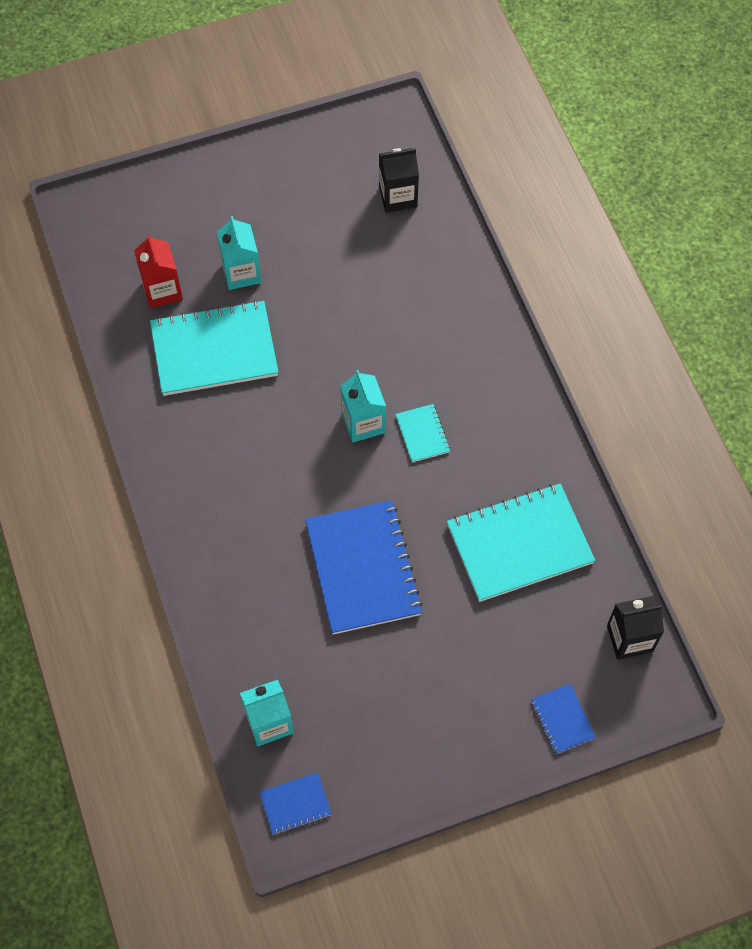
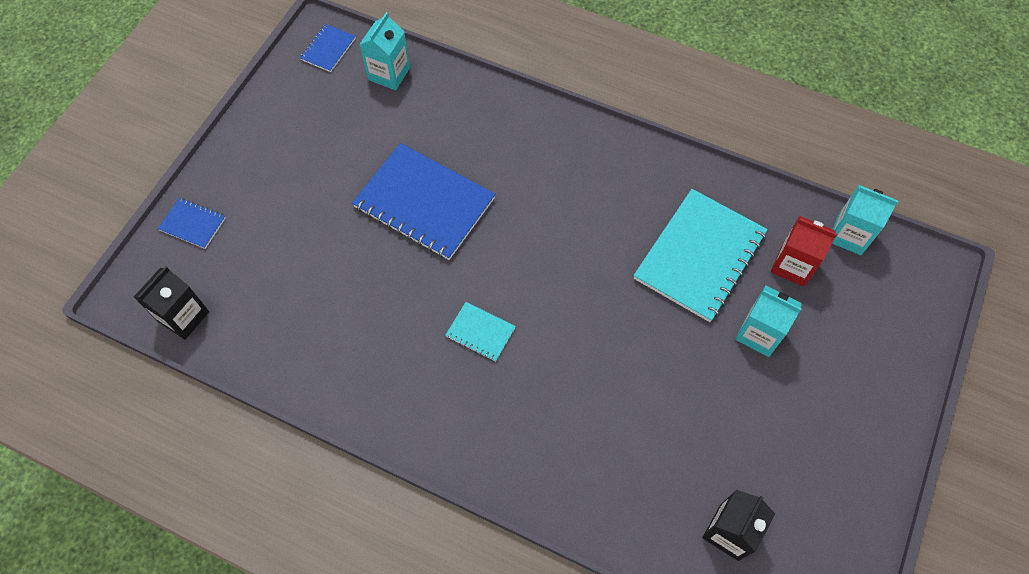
camera: 135 degrees right, 0 degrees up
turquoise carton [340,370,386,443] -> turquoise carton moved to [832,185,898,255]
turquoise notebook [447,483,595,602] -> none

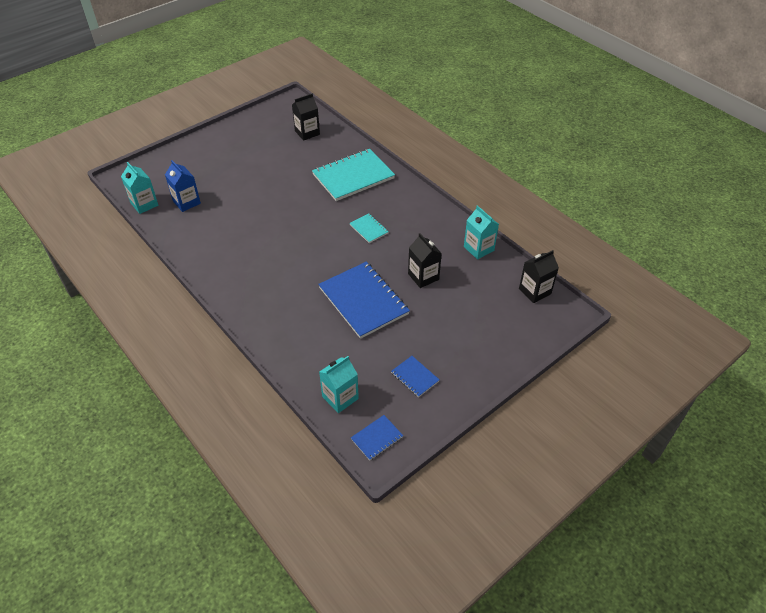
camera: 155 degrees left, 15 degrees down
blue notebook [158,198,226,249] -> blue notebook moved to [391,356,439,397]
turquoise notebook [633,189,768,322] -> turquoise notebook moved to [312,149,395,201]
turquoise carton [735,285,802,357] -> turquoise carton moved to [464,205,499,259]
red carton [771,216,837,287] -> blue carton [165,160,201,212]
none -> black carton [408,233,442,288]

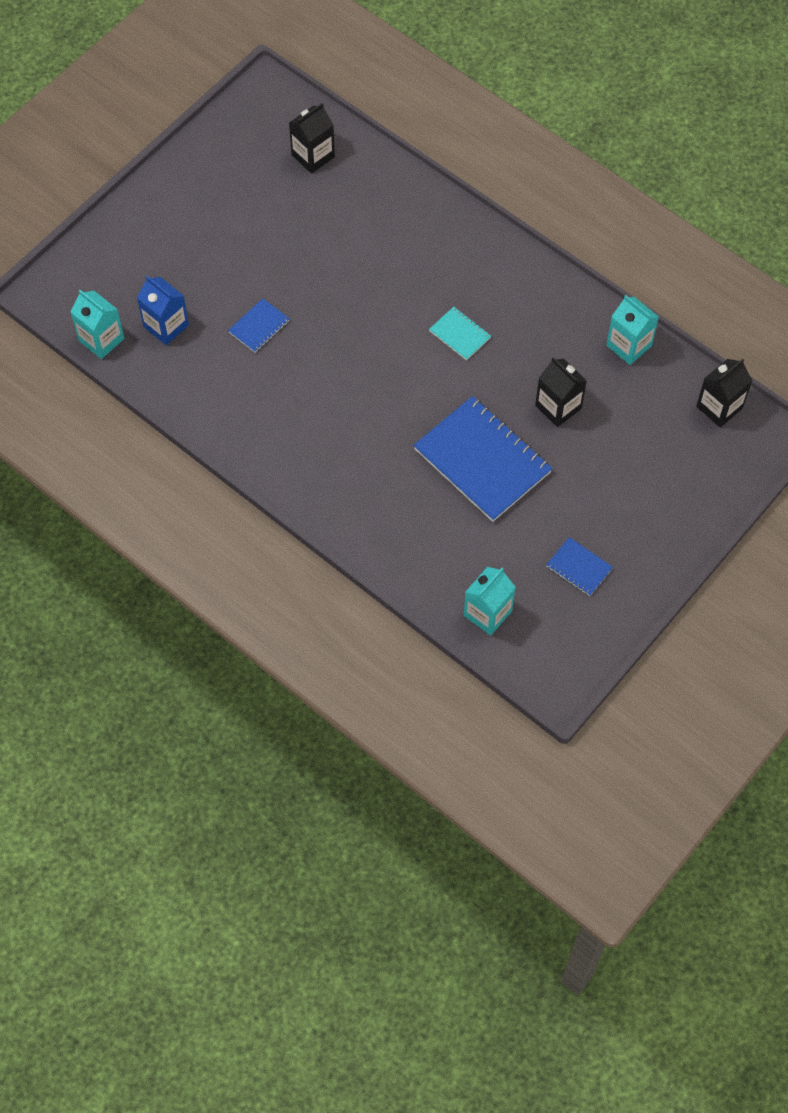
camera: 10 degrees left, 15 degrees up
turquoise notebook [312,149,395,201] -> none
blue notebook [351,415,403,460] -> blue notebook moved to [228,298,289,353]

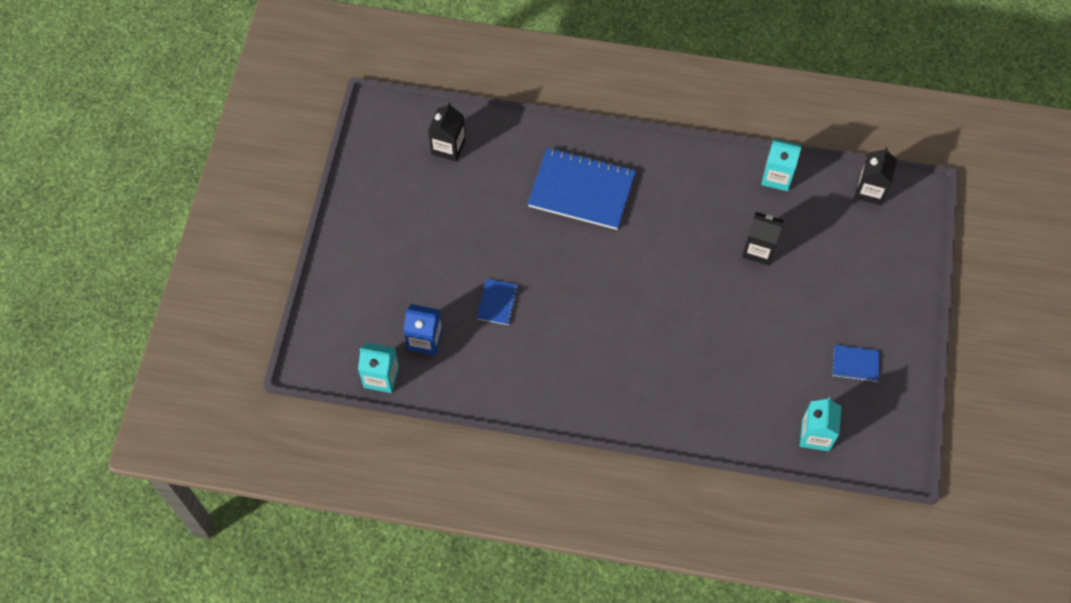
camera: 30 degrees left, 0 degrees up
blue notebook [413,396,552,522] -> blue notebook moved to [527,148,636,230]
turquoise notebook [429,307,491,360] -> none

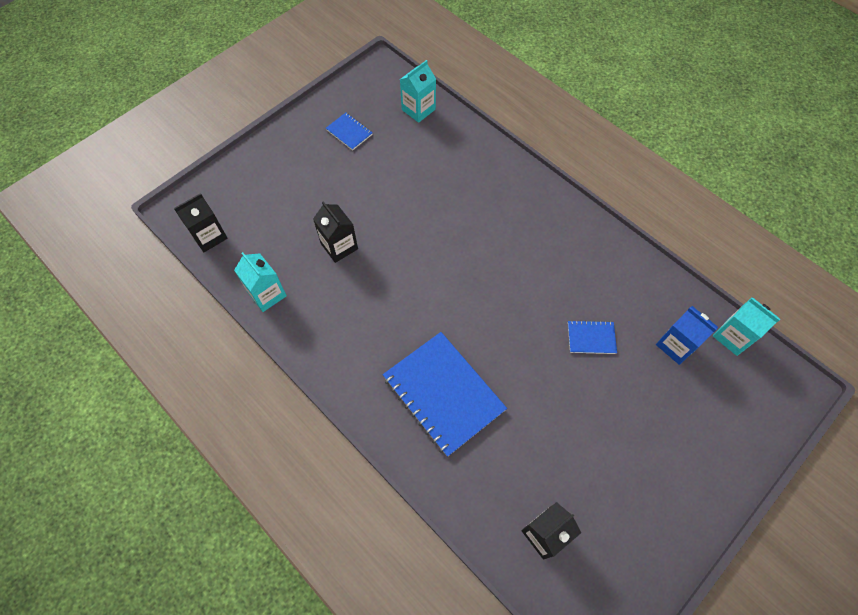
camera: 145 degrees left, 0 degrees up
blue notebook [477,279,518,325] -> blue notebook turned 45 degrees clockwise [568,320,617,354]

